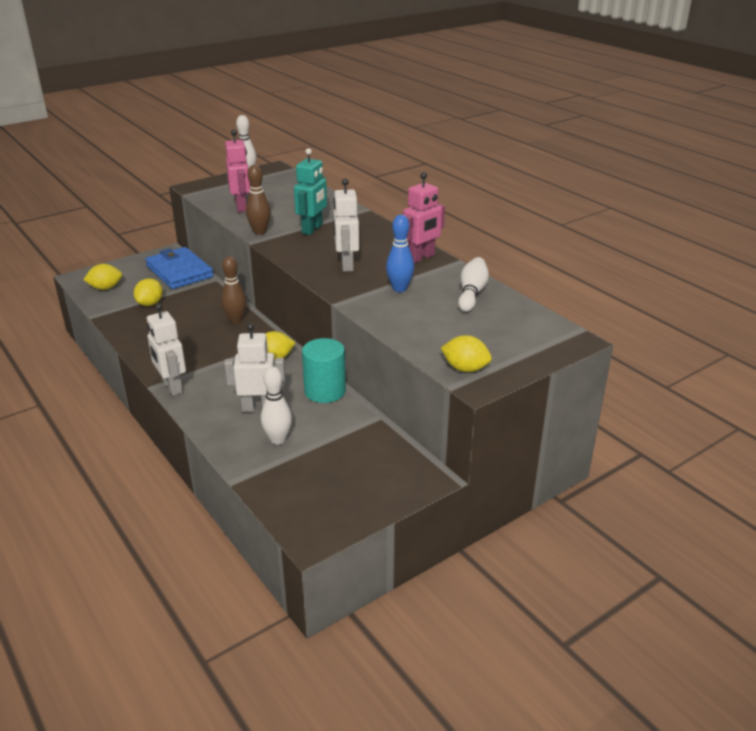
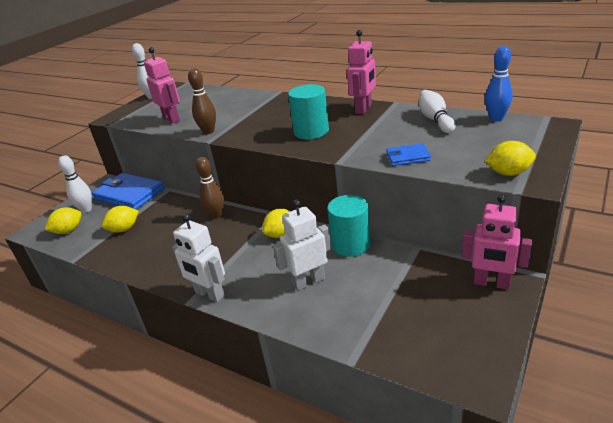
camera: 20 degrees left, 0 degrees up
yellow lemon [134,278,163,306] -> yellow lemon turned 60 degrees clockwise [102,206,139,233]
white bowling pin [261,366,292,445] -> white bowling pin moved to [58,155,92,213]
turquoise robot [294,148,327,235] -> none
white robot [333,179,359,272] -> turquoise cylinder [288,84,329,139]
blue bowling pin [386,215,414,292] -> blue bowling pin moved to [485,46,512,121]
none -> blue wallet [386,143,431,166]
none -> pink robot [462,194,532,290]

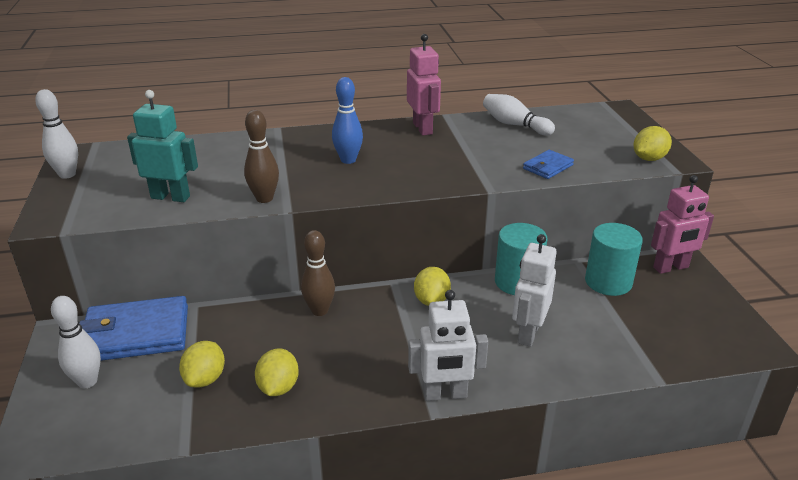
camera: 45 degrees left, 0 degrees up
yellow lemon [45,207,82,234] -> yellow lemon moved to [255,349,299,396]
pink robot [144,47,180,124] -> turquoise robot [127,90,198,202]
turquoise cylinder [288,84,329,139] -> turquoise cylinder moved to [585,223,643,296]
blue bowling pin [485,46,512,121] -> blue bowling pin moved to [332,77,363,164]

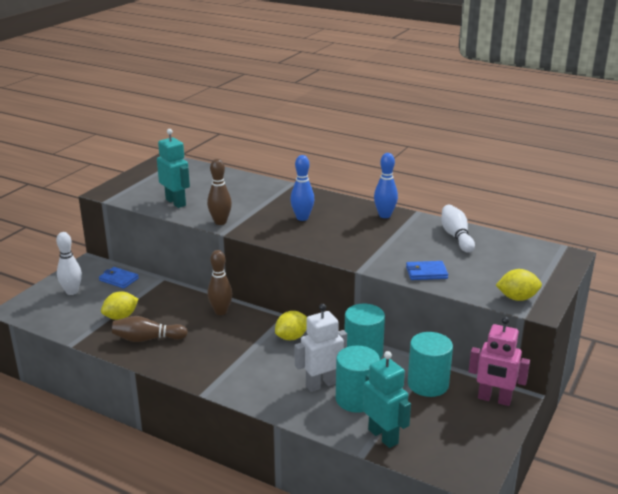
camera: 40 degrees right, 5 degrees down
white bowling pin [35,89,78,179] -> none
blue wallet [79,296,188,361] -> blue wallet [99,267,139,289], size x0.50
yellow lemon [255,349,299,396] -> brown bowling pin [112,316,188,342]
pink robot [407,34,441,136] -> blue bowling pin [374,153,398,218]
white robot [408,290,488,401] -> none
none -> turquoise cylinder [336,346,380,413]
none -> turquoise robot [363,351,411,448]

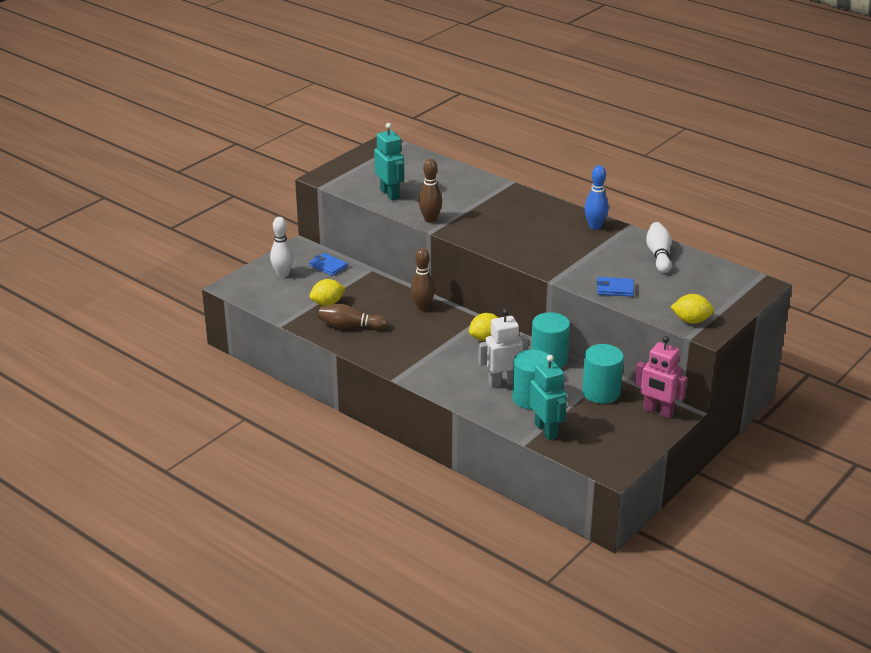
camera: 10 degrees right, 5 degrees up
blue bowling pin [290,155,314,221] -> none

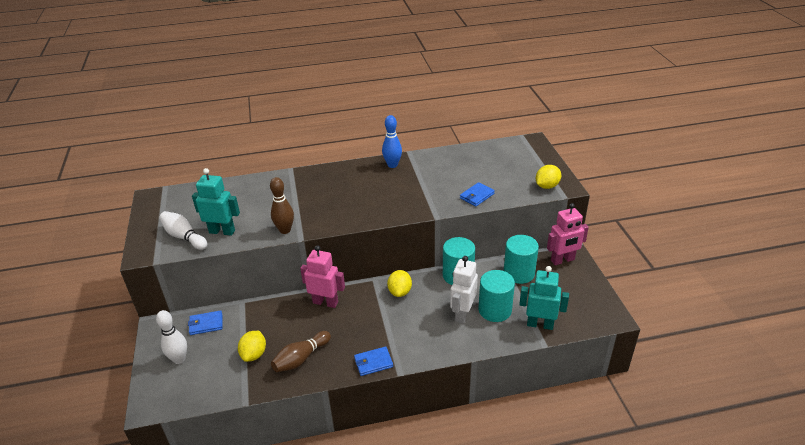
camera: 50 degrees left, 5 degrees up
brown bowling pin [411,248,435,311] -> pink robot [300,245,345,308]
white bowling pin [646,222,671,273] -> white bowling pin moved to [159,211,207,250]
none -> blue wallet [354,347,393,376]

